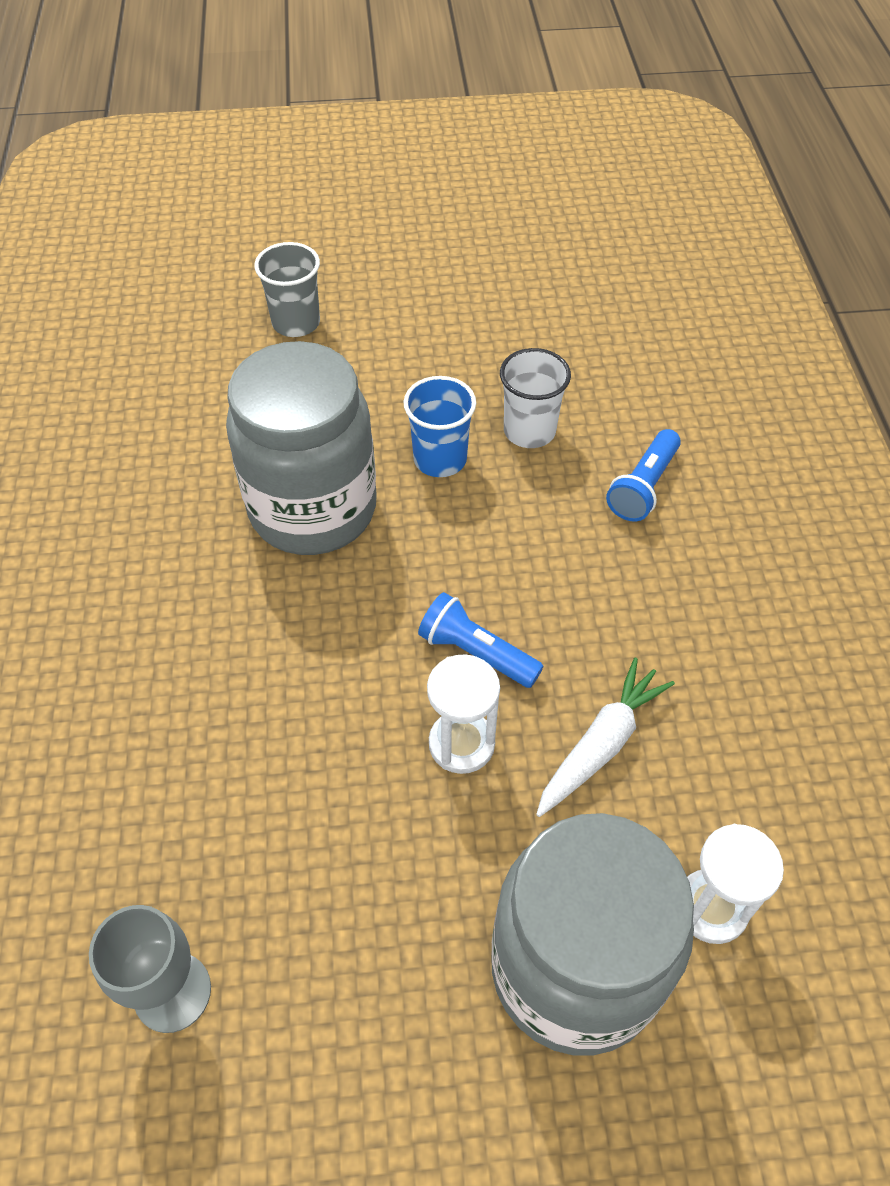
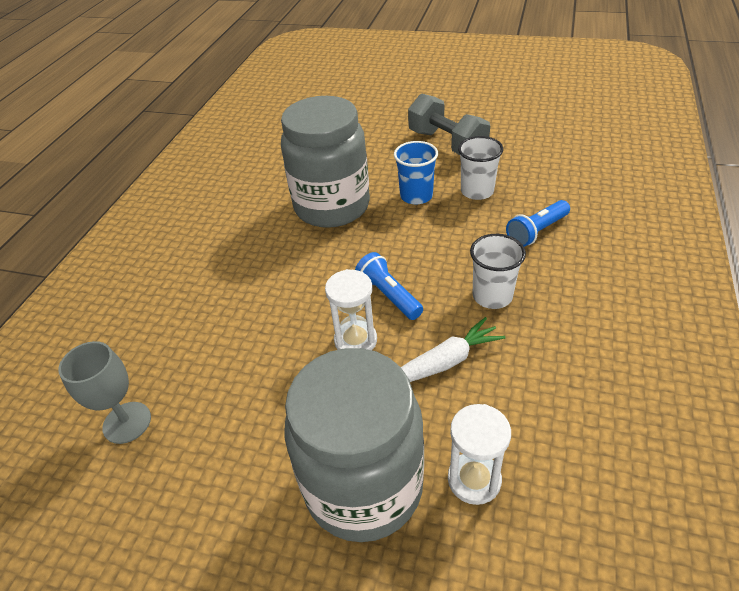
camera: 25 degrees right, 10 degrees down
grey cup [254,242,320,337] -> none
none -> grey dumbbell [408,94,490,155]
none -> white cup [470,234,526,309]

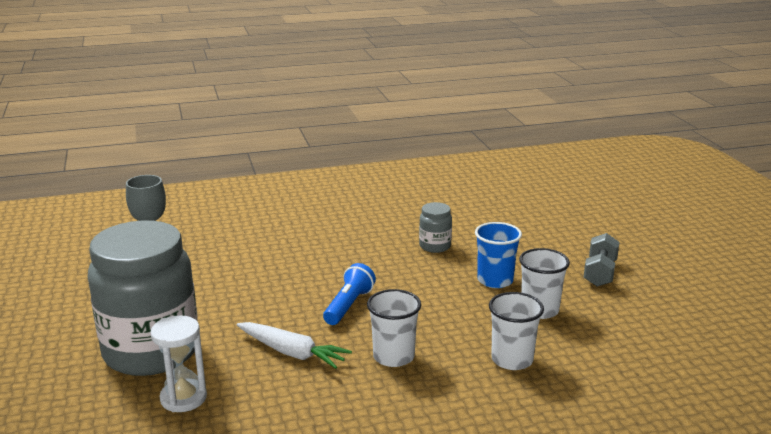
camera: 55 degrees right, 20 degrees down
grey jar [281,96,370,228] -> grey jar [419,202,452,253], size x0.41
white hourglass [325,269,377,350] -> none
grey dumbbell [408,94,490,155] -> grey dumbbell [584,233,619,287], size x0.65
blue flashlight [506,200,570,247] -> white cup [489,292,544,370]

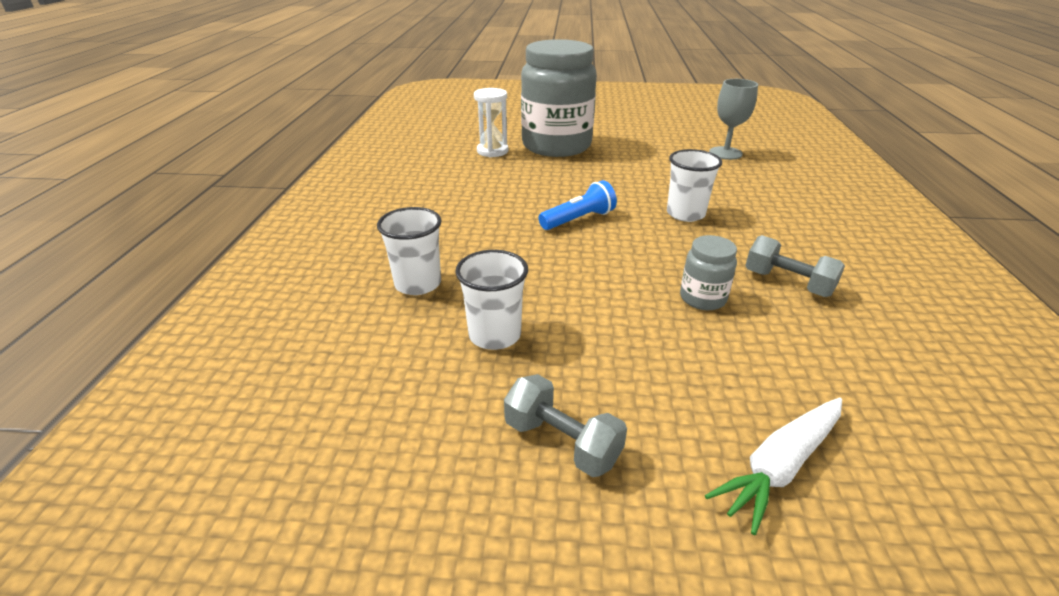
camera: 110 degrees right, 10 degrees up
white carrot [236,322,352,369] -> white carrot moved to [705,398,842,535]
blue flashlight [323,263,376,325] -> blue flashlight turned 75 degrees counterclockwise [539,180,617,230]
white cup [367,289,421,367] -> white cup moved to [667,149,722,222]
blue cup [475,222,522,288] -> none
none -> grey dumbbell [745,235,845,297]

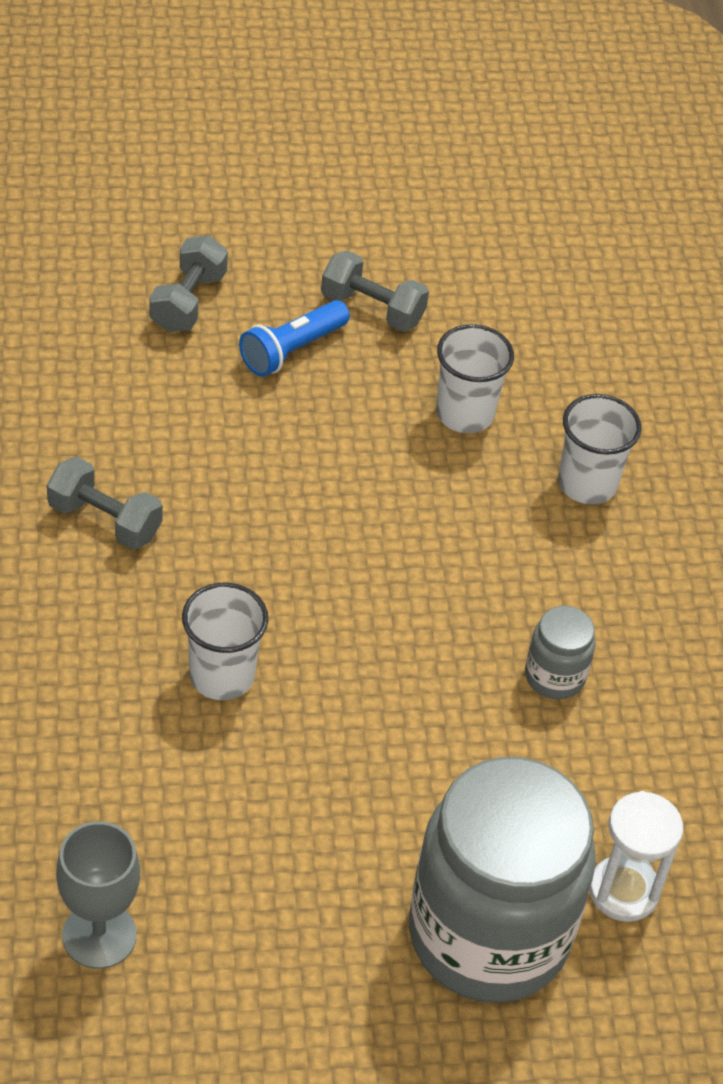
camera: 165 degrees right, 15 degrees up
blue flashlight [539,180,617,230] -> blue flashlight moved to [239,300,350,377]
grey jar [680,235,737,310] -> grey jar moved to [525,606,595,699]
white carrot [705,398,842,535] -> grey dumbbell [149,235,228,332]

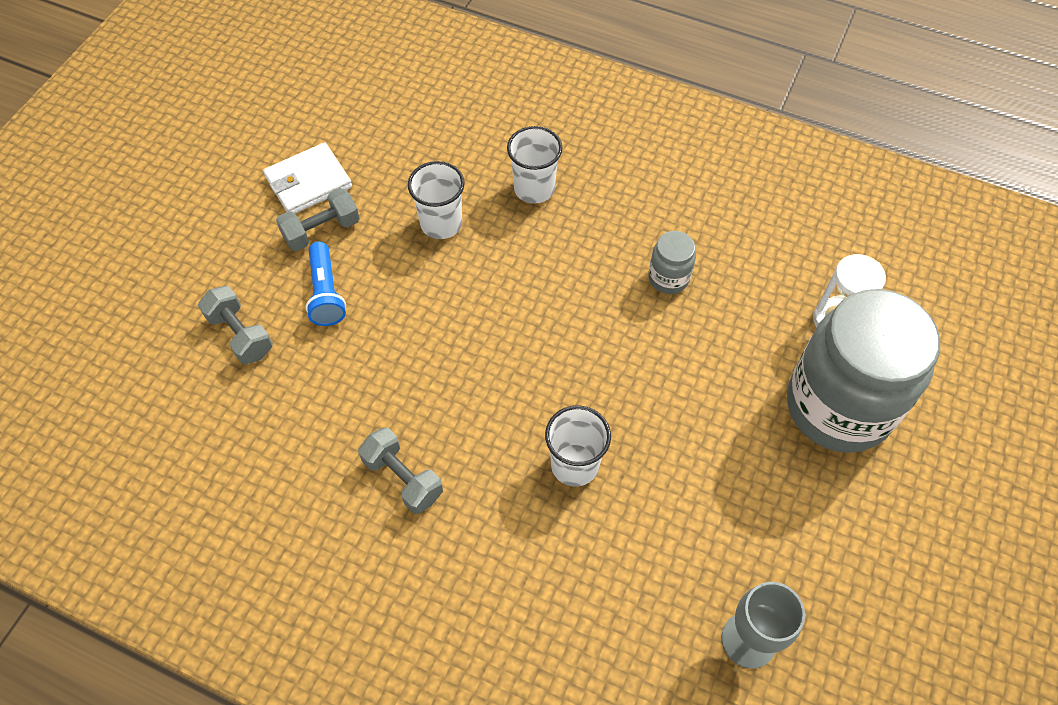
camera: 55 degrees left, 10 degrees up
grey dumbbell [47,457,163,550] -> grey dumbbell turned 75 degrees clockwise [358,427,443,514]
none -> white wallet [263,142,352,214]

